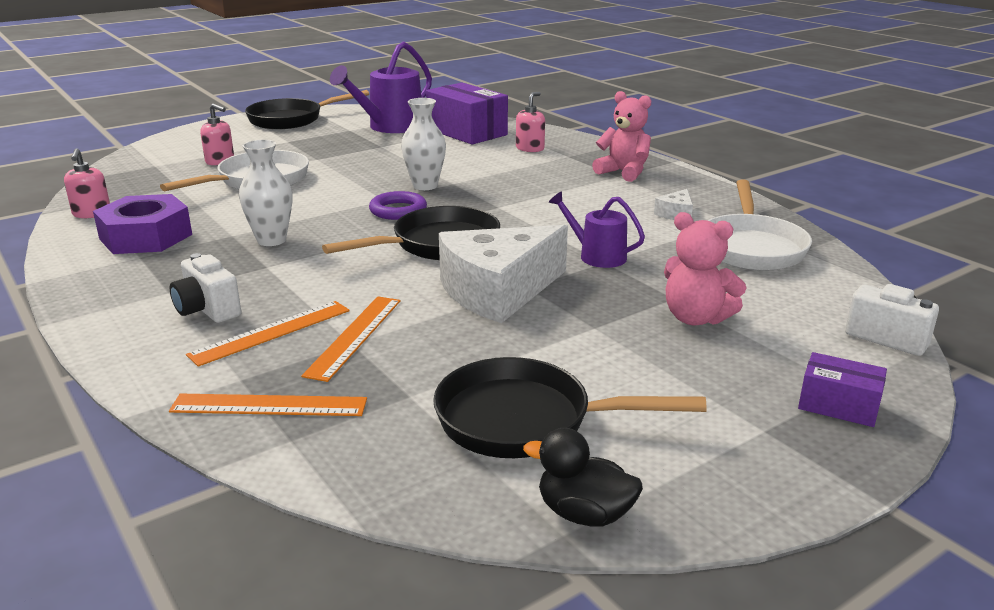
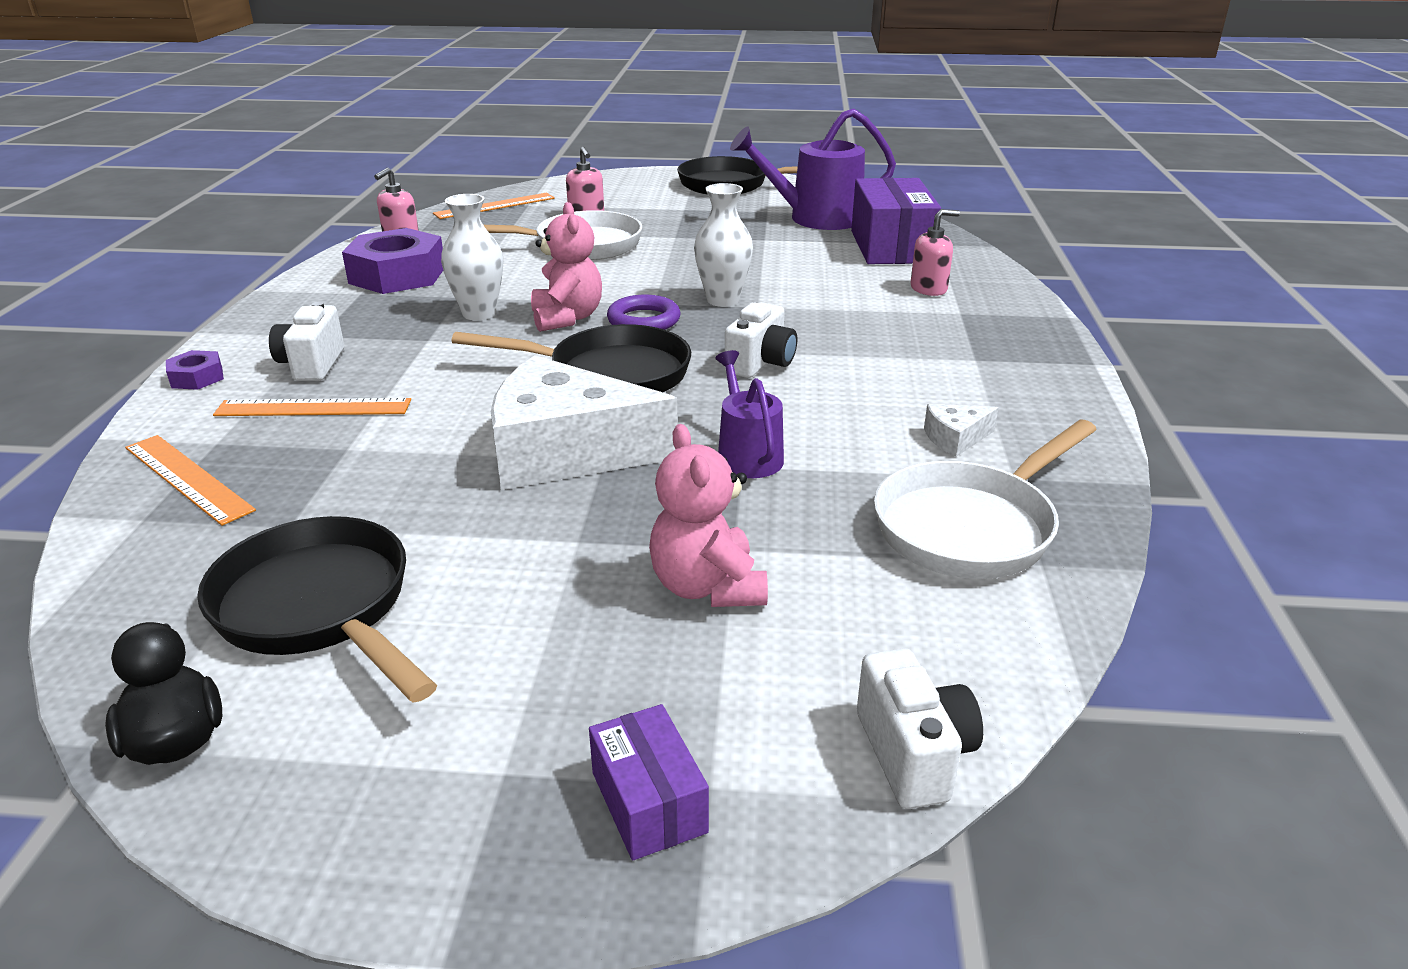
camera: 40 degrees right, 5 degrees up
orange ruler [301,297,401,382] -> orange ruler moved to [433,193,555,219]
pink teddy bear [592,91,651,182] -> pink teddy bear moved to [531,202,602,332]
none -> purple nut [166,350,224,390]
none -> white camera [724,302,797,378]

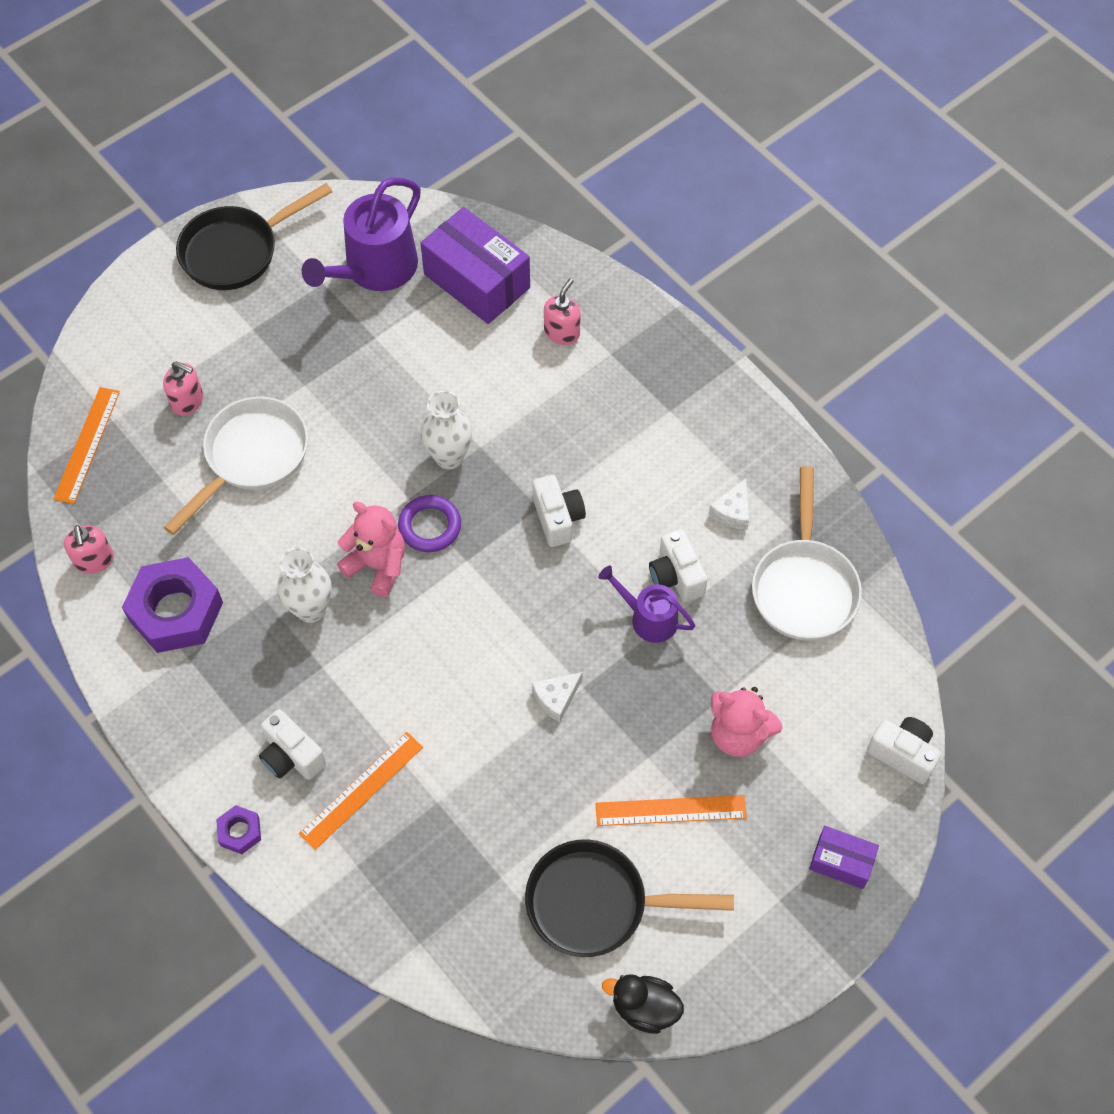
camera: 45 degrees left, 30 degrees up
orange ruler [125,435,256,526] -> orange ruler moved to [596,795,747,826]
black pan [452,324,691,392] -> none
white cheese [491,355,677,490] -> white cheese [532,672,583,722], size x0.41
none -> white camera [649,529,708,602]

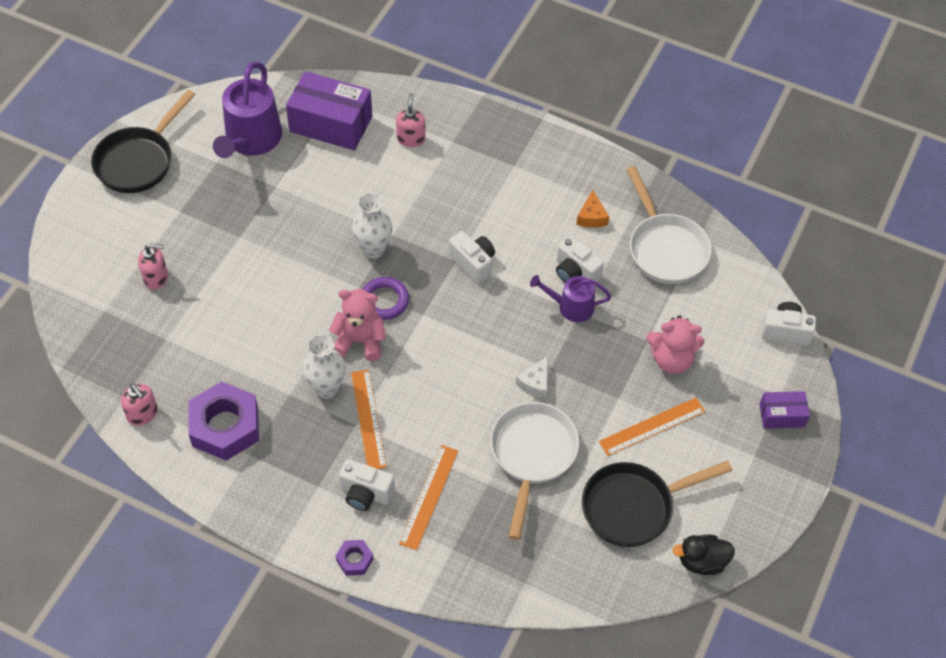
camera: 25 degrees left, 5 degrees down
orange ruler [53,387,120,504] -> orange ruler moved to [351,370,386,469]
white pan [163,397,308,535] -> white pan moved to [490,402,579,540]
white cheese [709,478,749,530] -> orange cheese [576,190,609,228]

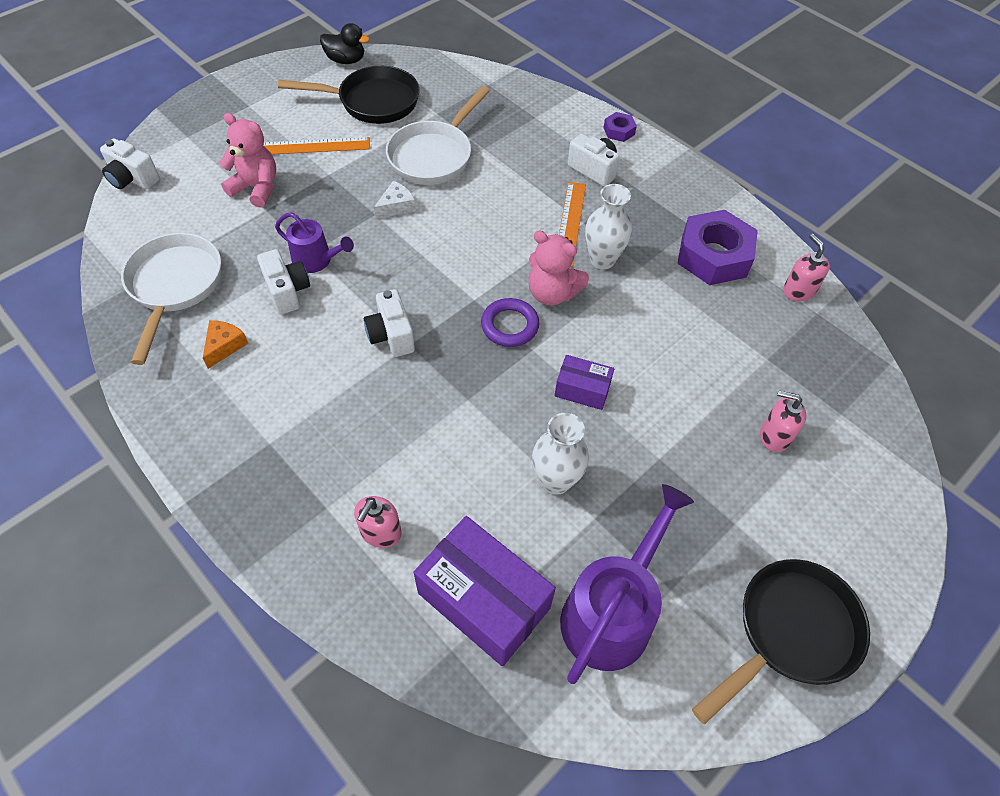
camera: 160 degrees left, 0 degrees up
white vase [352,193,392,259] -> white vase moved to [532,413,589,495]
orange ruler [399,445,458,550] -> none
purple box [759,391,810,429] -> purple box moved to [554,355,614,410]

